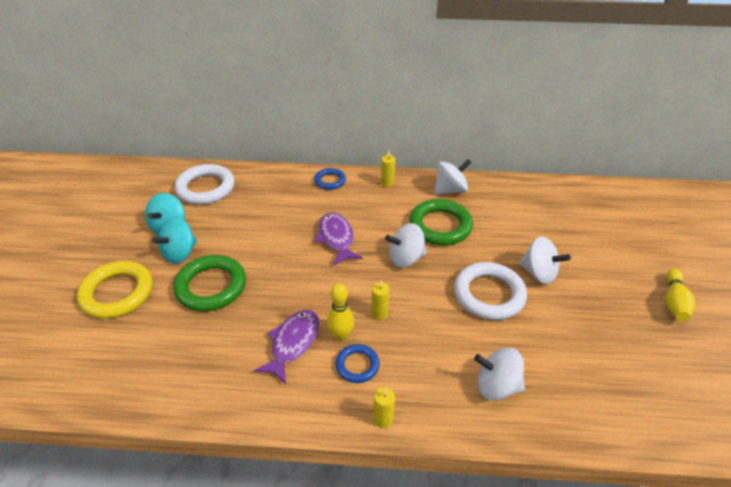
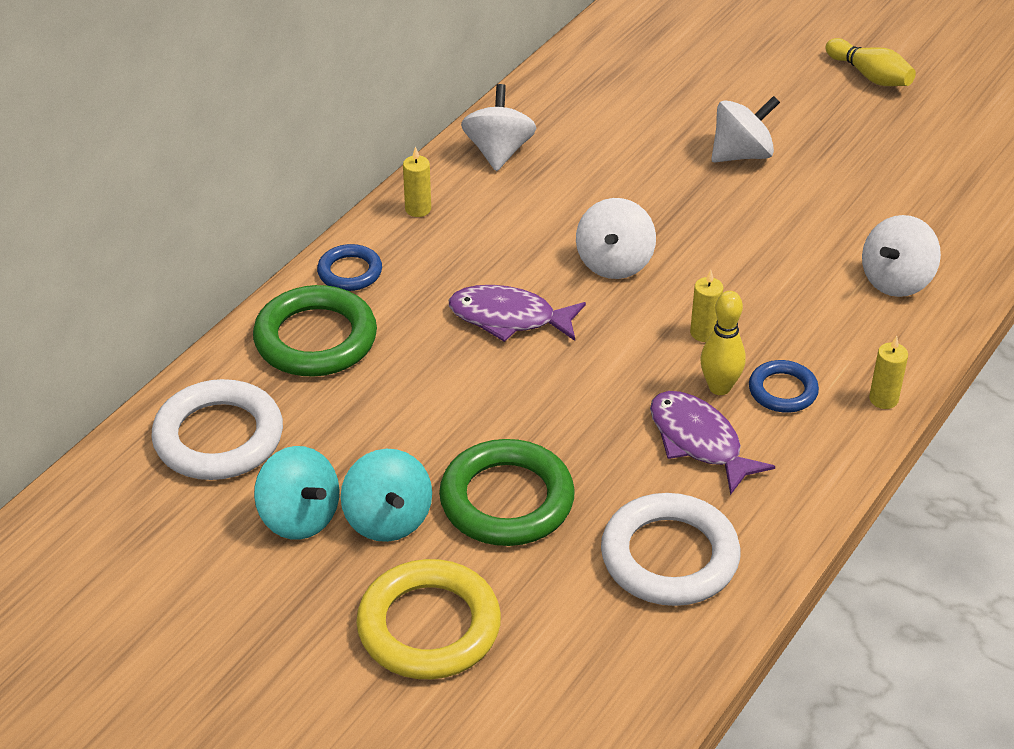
camera: 60 degrees left, 0 degrees up
green ring [409,199,473,245] -> green ring moved to [253,285,377,377]
white ring [454,262,527,320] -> white ring moved to [601,493,740,606]

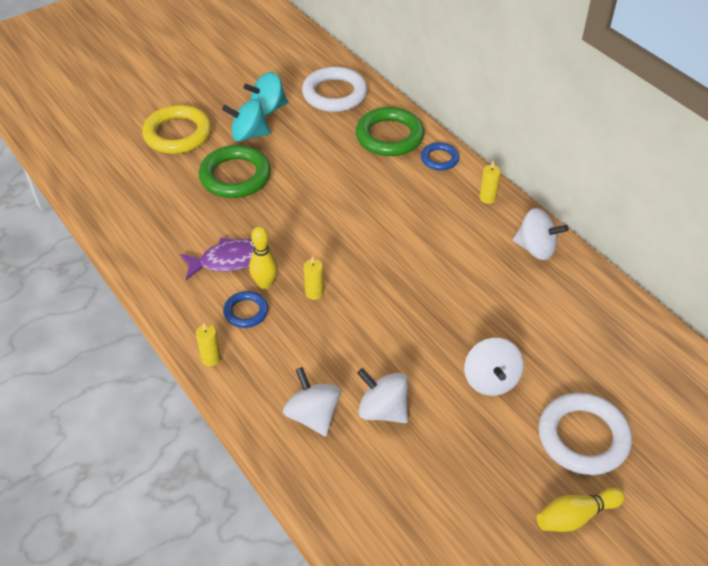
camera: 110 degrees right, 5 degrees up
purple fish [449,285,586,342] -> none
white spinning top [576,198,656,279] -> white spinning top moved to [357,368,408,423]
white ring [601,493,740,606] -> white ring moved to [538,393,632,475]

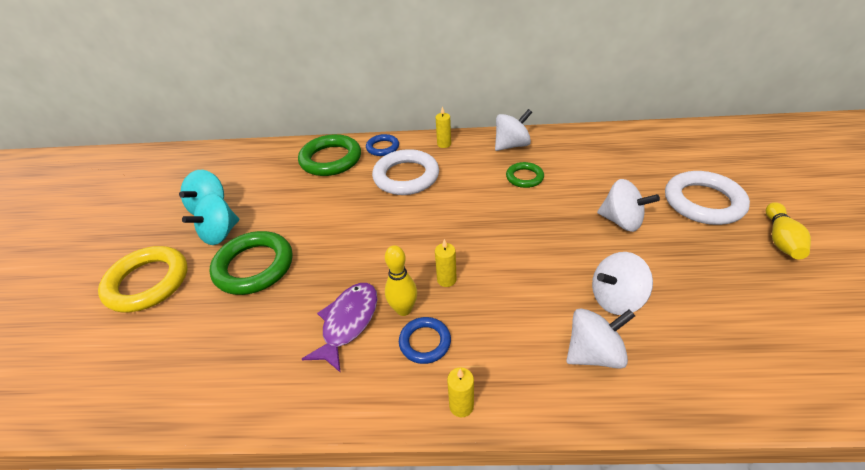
camera: 50 degrees left, 5 degrees down
white spinning top [283,367,341,436] -> white spinning top turned 150 degrees clockwise [566,308,635,369]
white ring [302,66,367,112] -> white ring moved to [372,149,439,195]
none -> green ring [506,162,544,188]

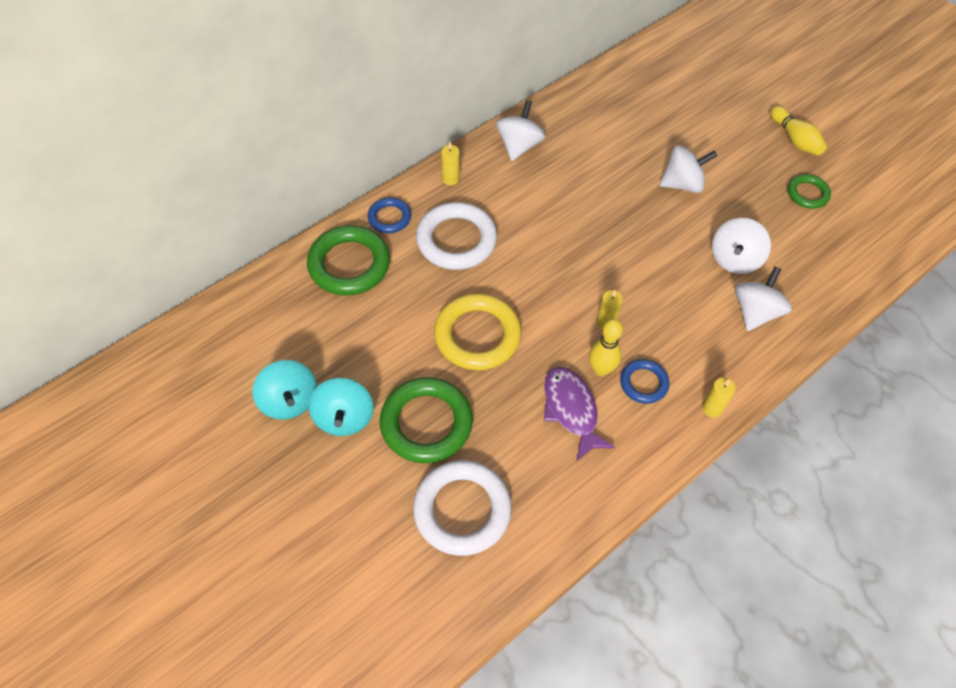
camera: 45 degrees left, 15 degrees up
yellow ring [98,246,187,313] -> yellow ring moved to [434,293,521,370]
green ring [506,162,544,188] -> green ring moved to [788,174,831,209]
white ring [665,171,750,225] -> white ring moved to [413,460,512,556]

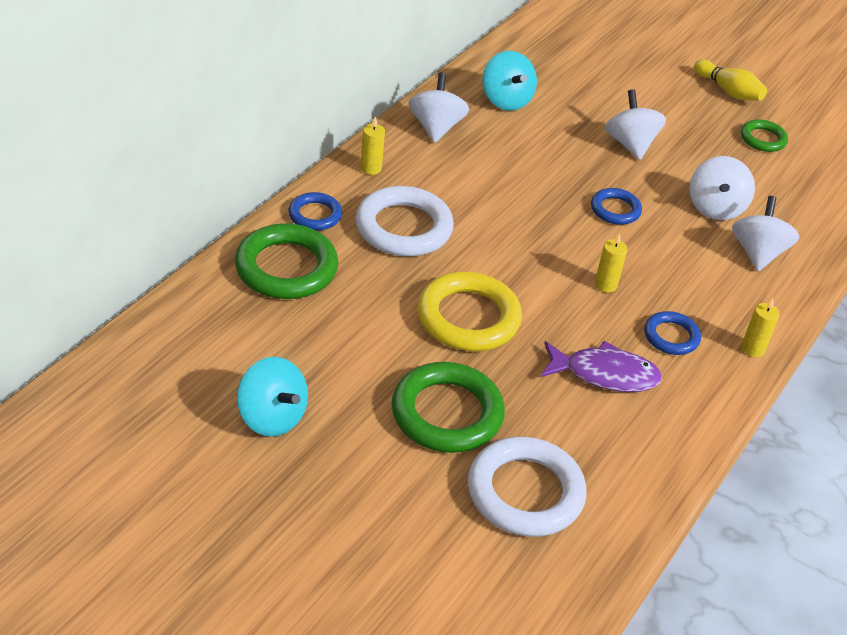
camera: 20 degrees left, 15 degrees down
turquoise spinning top [309,378,373,436] -> turquoise spinning top moved to [482,51,537,111]
purple fish [544,367,615,462] -> purple fish turned 135 degrees clockwise [541,341,662,392]
yellow bowling pin [589,319,623,376] -> none
white spinning top [659,145,717,193] -> white spinning top turned 75 degrees counterclockwise [605,90,666,160]
none -> blue ring [591,188,642,225]

